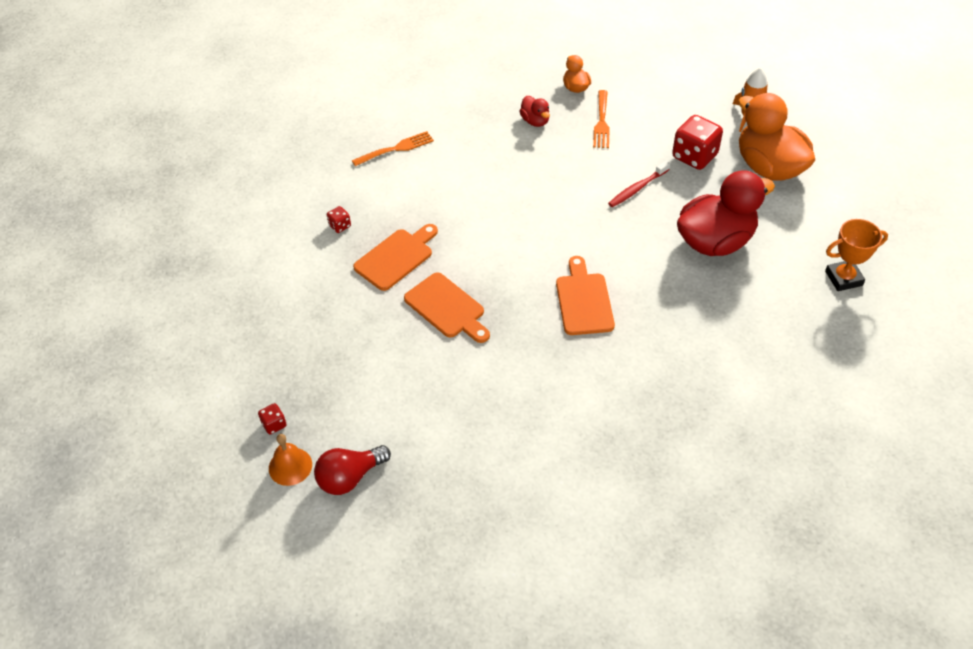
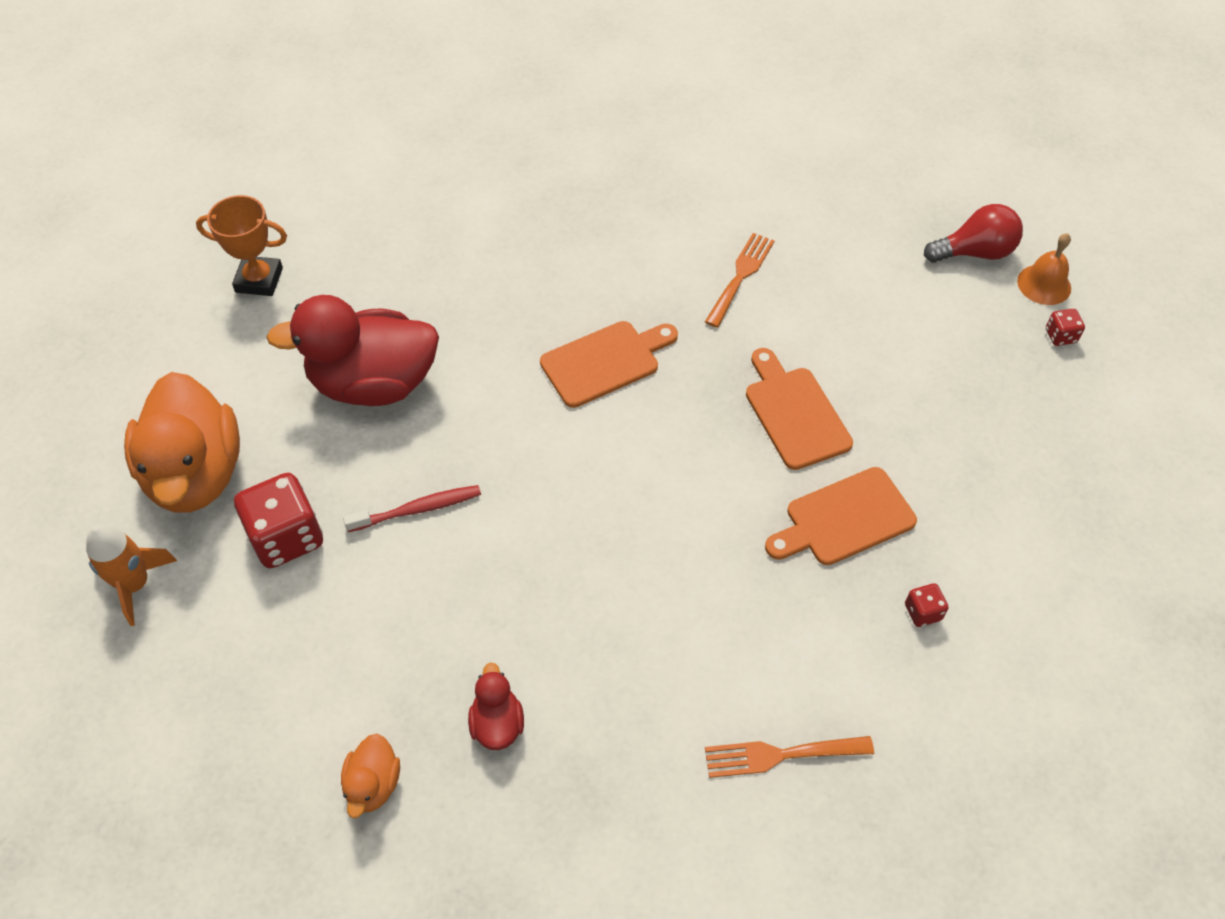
camera: 160 degrees left, 5 degrees up
orange cutting board [556,256,615,335] -> orange cutting board turned 135 degrees counterclockwise [540,321,678,408]
orange fork [593,90,610,148] -> orange fork moved to [705,233,775,328]

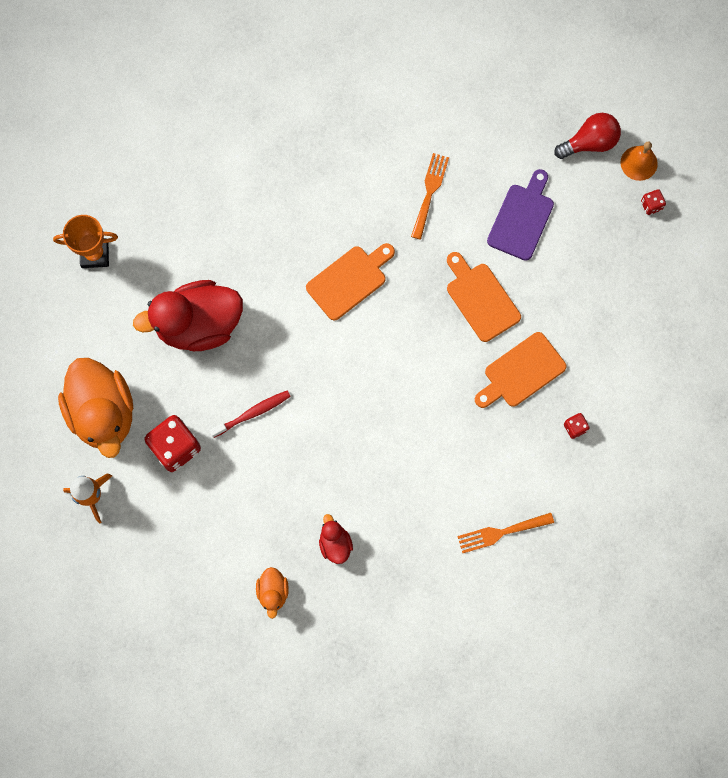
camera: 10 degrees left, 20 degrees up
none -> purple cutting board [487,169,554,261]

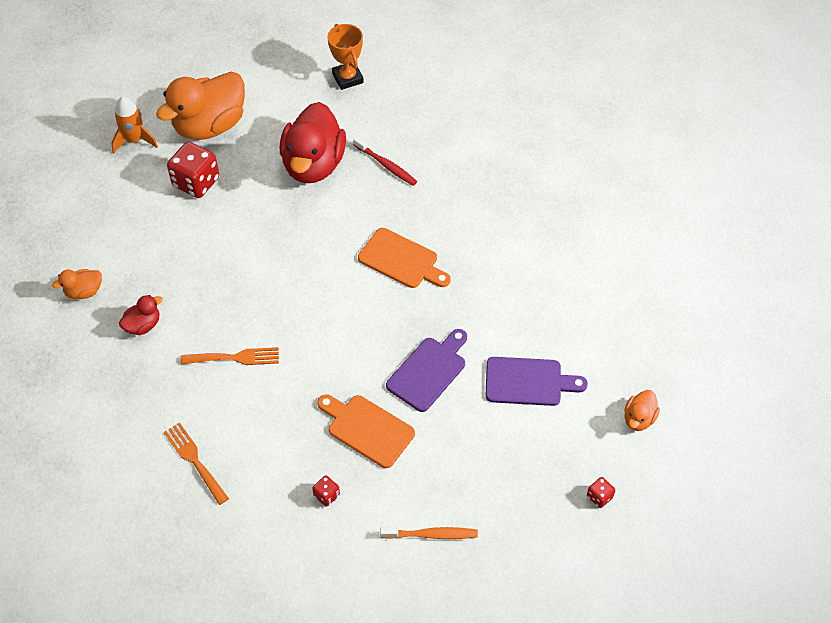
camera: 70 degrees right, 20 degrees down
red duck [133,280,243,351] -> red duck turned 135 degrees counterclockwise [280,102,346,183]
red toothbrush [209,391,291,438] -> red toothbrush moved to [353,136,417,186]
orange fork [411,153,449,240] -> orange fork moved to [181,347,279,365]
orange cutting board [447,252,521,342] -> purple cutting board [386,329,467,412]
red light bulb [554,113,621,159] -> orange duck [624,390,660,431]
orange bell [620,141,658,181] -> none
none -> orange toothbrush [380,527,478,539]

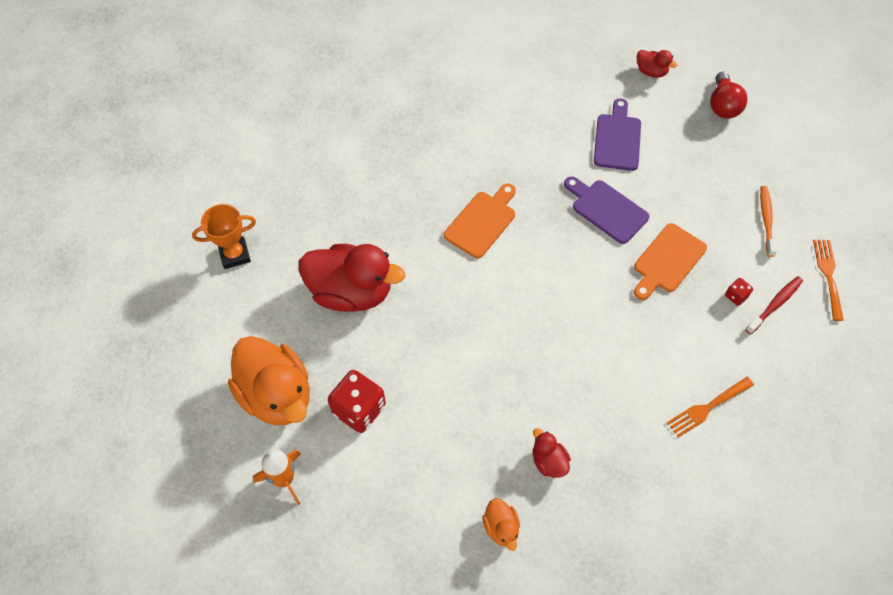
camera: 85 degrees left, 5 degrees up
orange fork [181,347,279,365] -> orange fork moved to [813,240,844,321]
red toothbrush [353,136,417,186] -> red toothbrush moved to [745,276,803,334]
red dice [587,477,615,508] -> red light bulb [710,72,748,119]
orange duck [624,390,660,431] -> red duck [637,50,677,78]

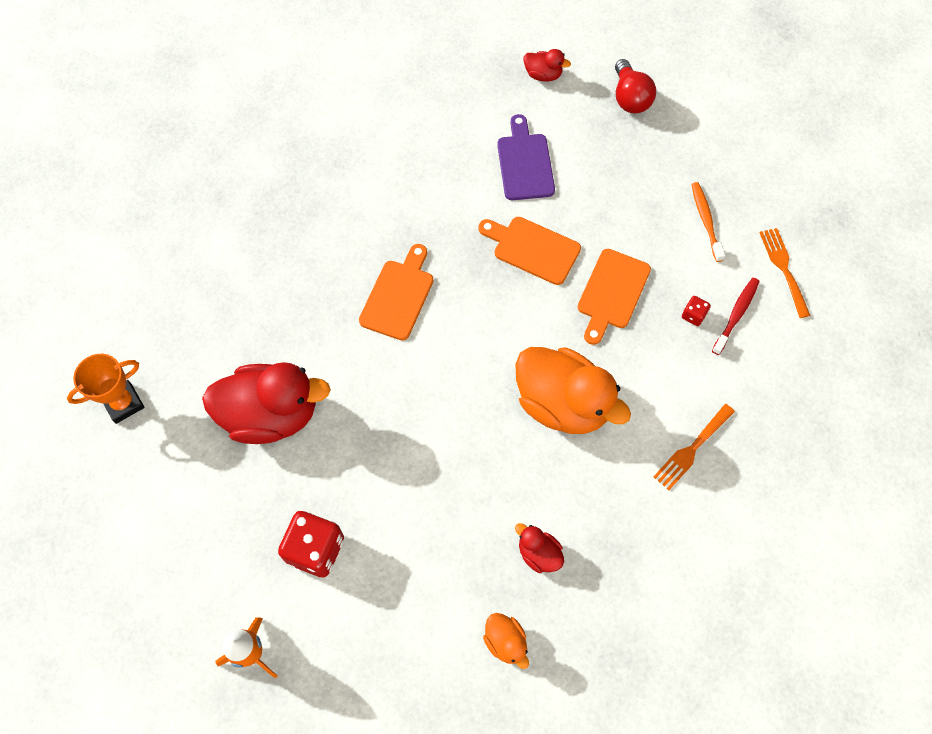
camera: 15 degrees left, 5 degrees up
orange duck [228,336,310,425] -> orange duck moved to [515,347,631,434]
purple cutting board [564,176,649,244] -> orange cutting board [478,217,581,285]

